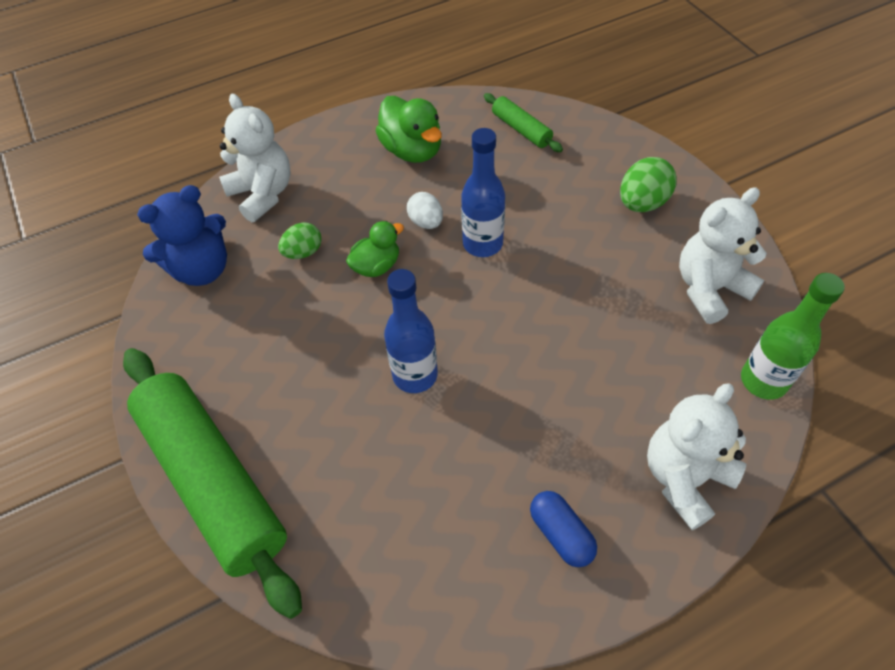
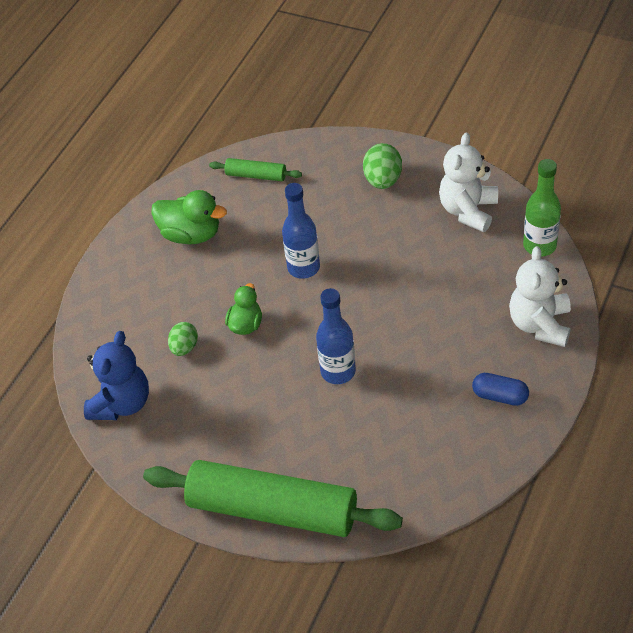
camera: 35 degrees left, 5 degrees down
white teddy bear [219,94,291,222] -> none
white egg [407,192,443,229] -> none

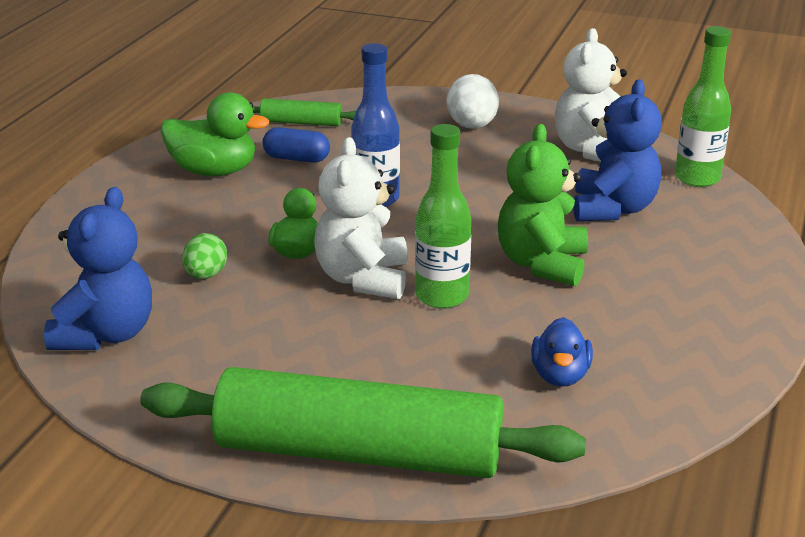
camera: 10 degrees left, 20 degrees down
blue bottle [316,288,356,384] -> green bottle [415,124,471,309]
green egg [363,143,402,189] -> white egg [447,74,499,129]
blue capsule [472,373,529,406] -> blue capsule moved to [262,127,330,163]
white teddy bear [509,246,571,347] -> white teddy bear moved to [314,137,408,299]
none -> green teddy bear [498,124,588,286]
none -> blue duck [531,317,593,387]
none -> blue teddy bear [573,79,662,221]

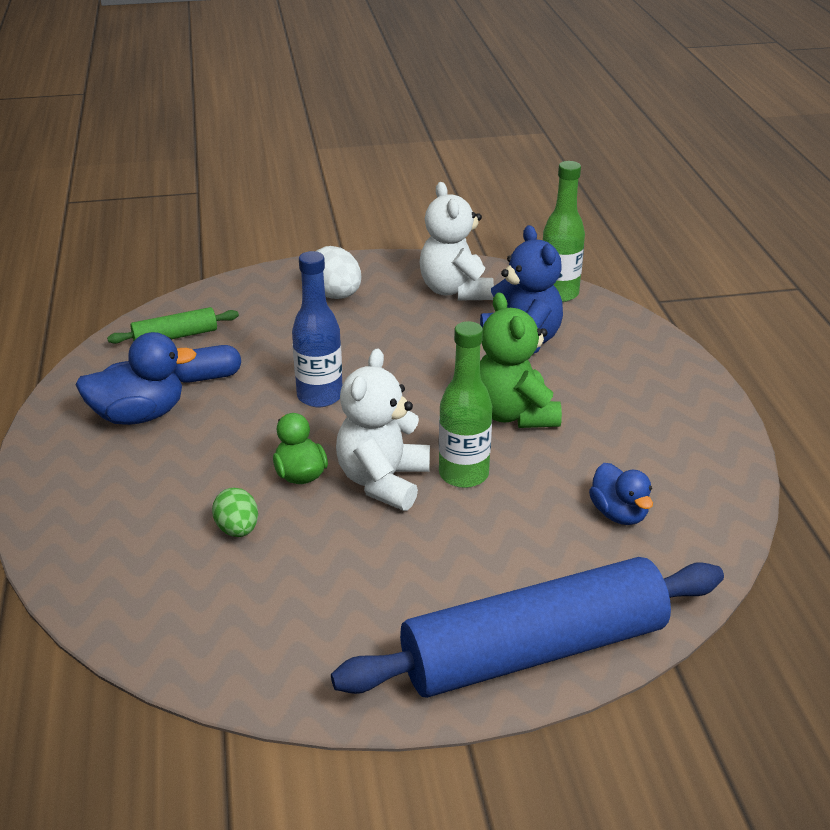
camera: 30 degrees left, 5 degrees up
blue teddy bear [44,187,152,350] -> none
green rolling pin [140,367,586,478] -> blue rolling pin [331,557,724,698]
green duck [160,92,269,176] -> blue duck [76,332,197,425]
white teddy bear [314,137,408,299] -> white teddy bear turned 45 degrees clockwise [336,348,430,511]

